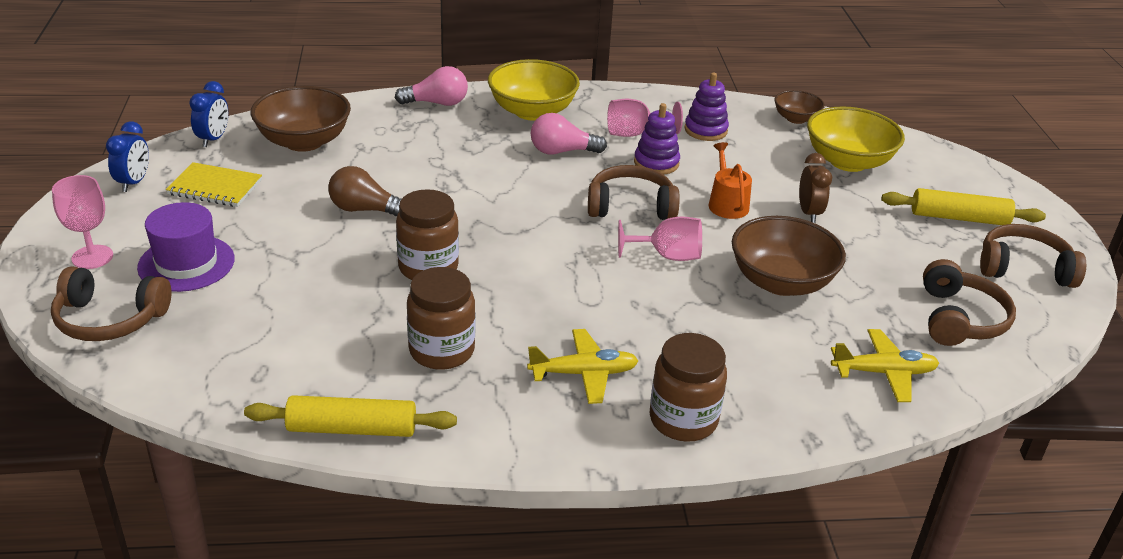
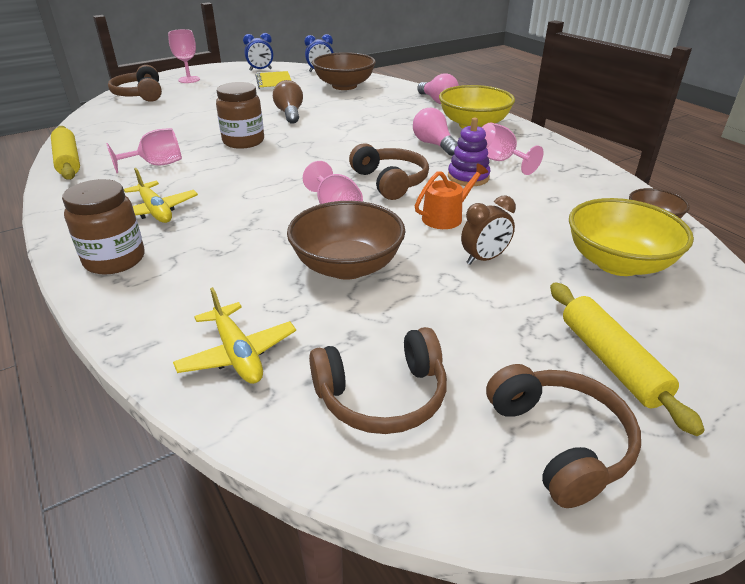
camera: 65 degrees right, 0 degrees up
purple hat [137,202,235,292] -> none
brown jar [407,267,475,370] -> pink goblet [106,128,182,173]
purple stacking toy [684,72,729,141] -> none

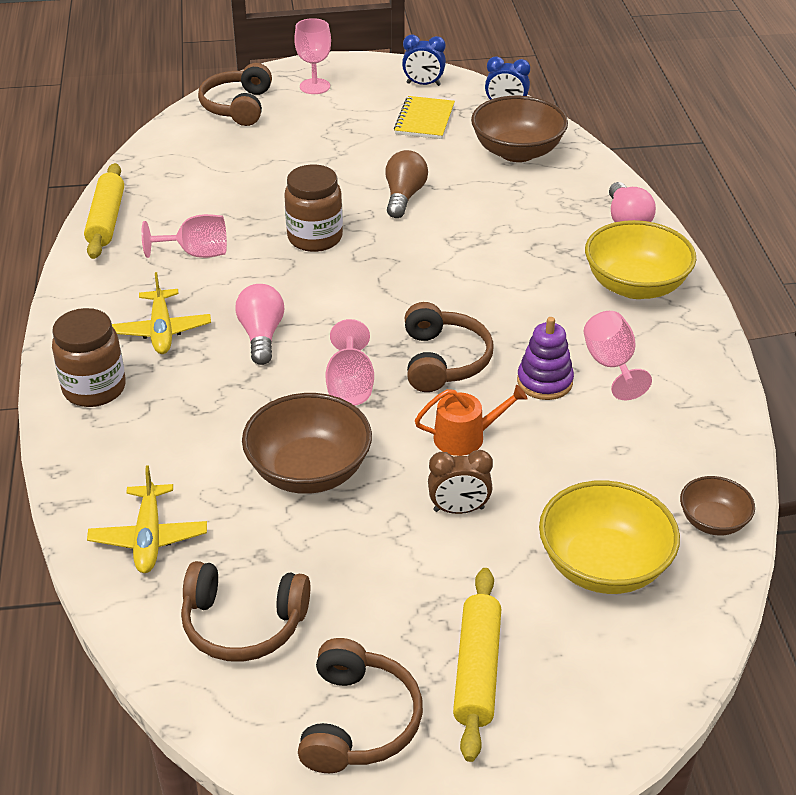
camera: 25 degrees right, 5 degrees up
pink light bulb [413,108,458,156] -> pink light bulb moved to [235,284,284,365]

